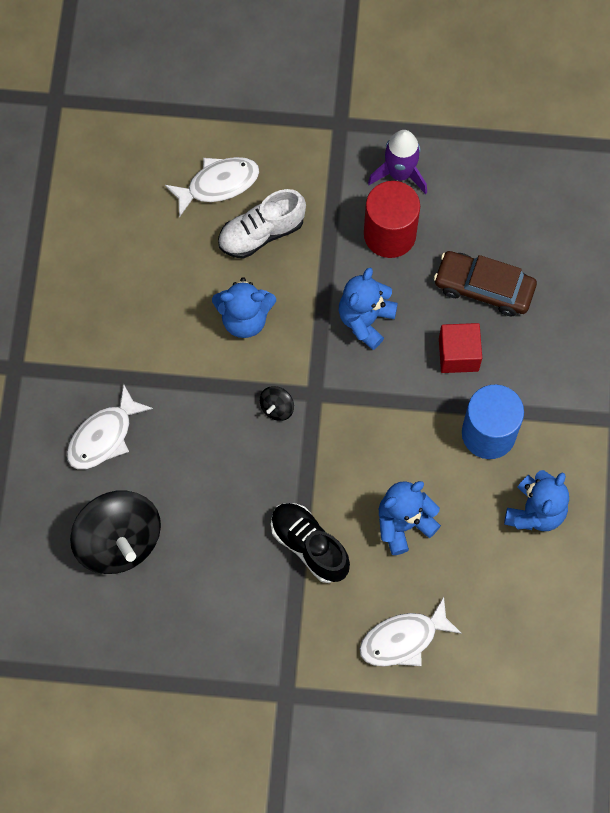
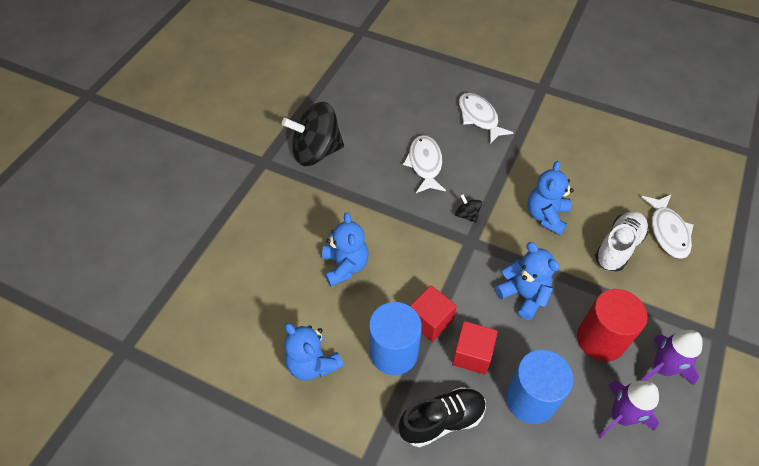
camera: 110 degrees right, 15 degrees down
black spinning top [70,490,161,574] -> black spinning top moved to [282,102,344,166]
white shoe [218,189,306,259] -> white shoe turned 45 degrees clockwise [595,211,649,272]
black shoe [271,503,350,583] -> black shoe moved to [398,387,486,447]
white fish [360,597,462,667] -> white fish moved to [403,135,446,193]
brown car [434,251,537,316] -> blue cylinder [506,350,574,424]
none -> red cube [410,285,457,342]
none -> purple rocket [598,381,659,438]

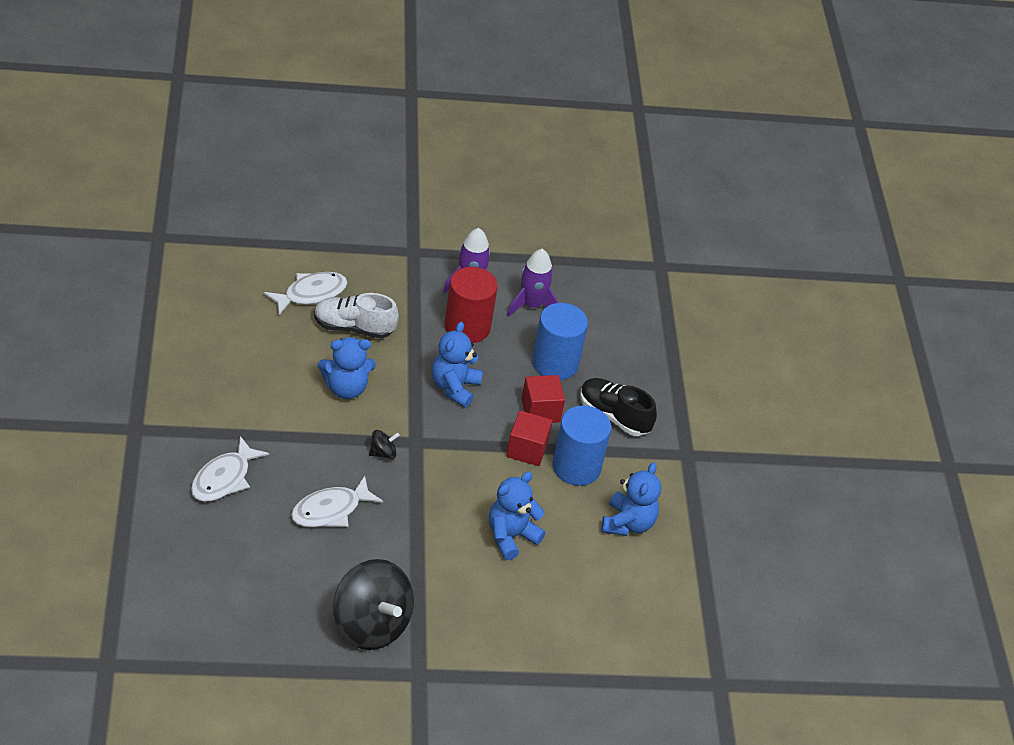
camera: 125 degrees left, 10 degrees down
black spinning top [455,194,482,223] -> black spinning top turned 135 degrees counterclockwise [369,430,400,459]

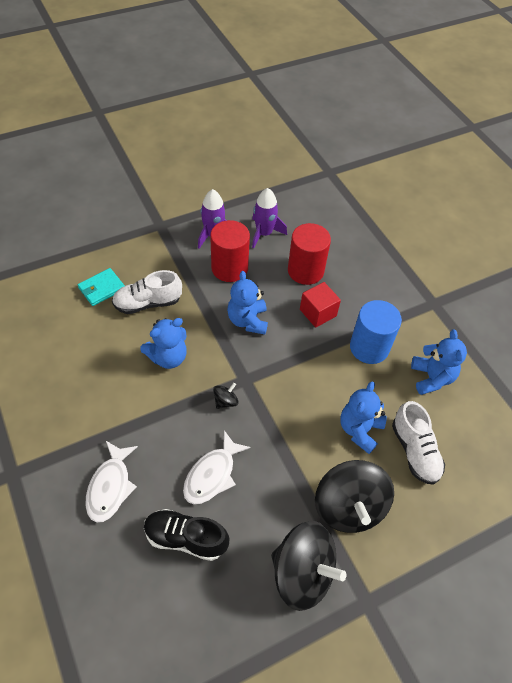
camera: 20 degrees left, 10 degrees up
white fish [264,272,348,316] -> turquoise wallet [78,268,125,306]
red cube [506,411,553,466] -> none
blue cylinder [532,303,588,380] -> red cylinder [288,223,331,285]
black shoe [580,378,657,436] -> black shoe moved to [144,509,229,561]
none -> black spinning top [315,460,394,533]
none -> white shoe [392,401,445,485]

